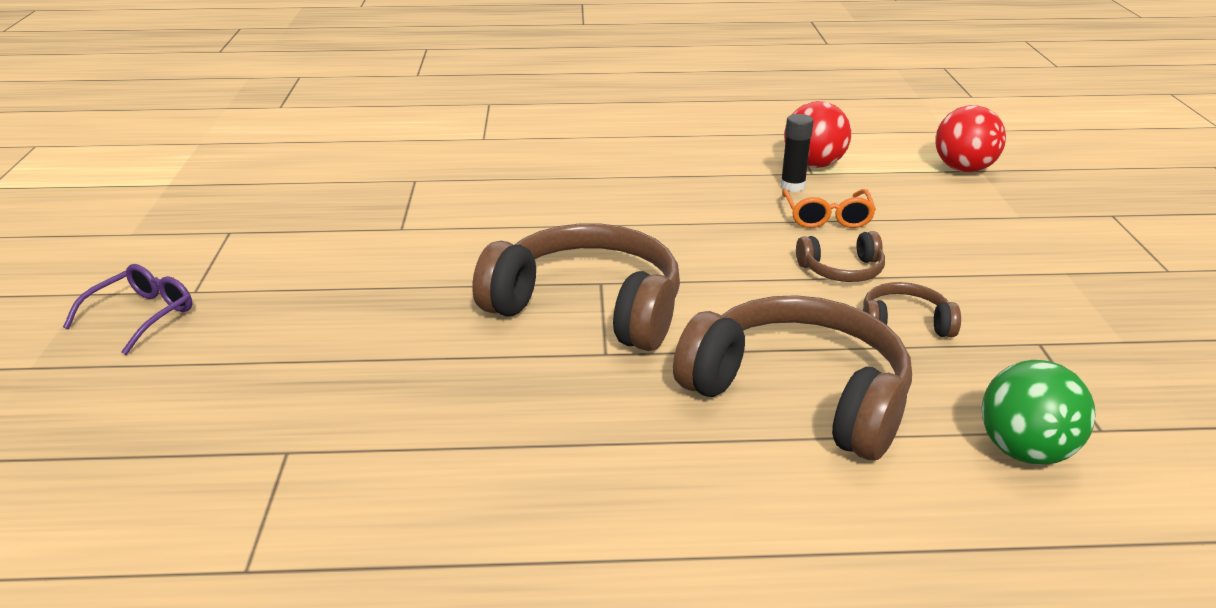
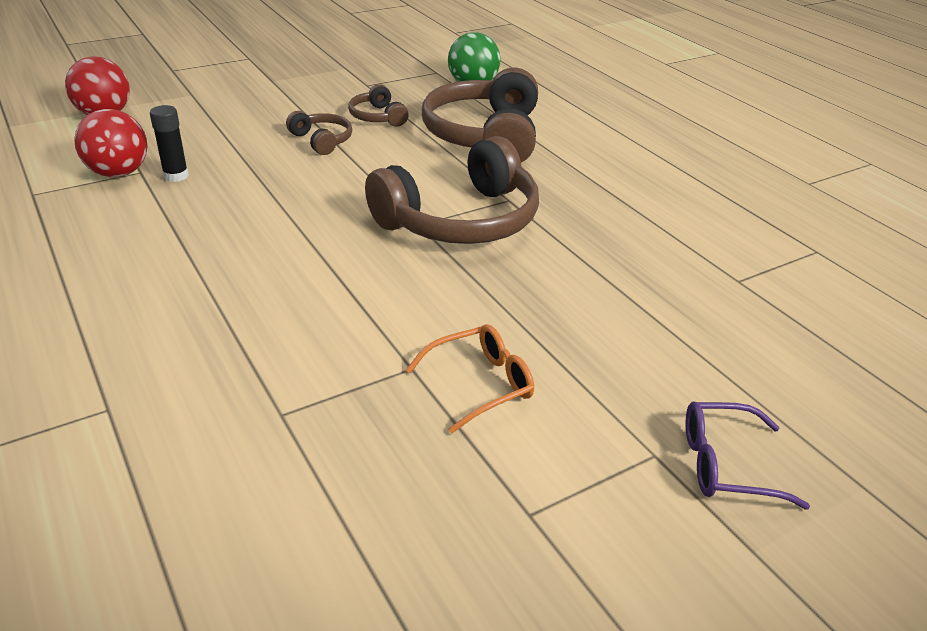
camera: 120 degrees left, 5 degrees up
brown headphones [472,223,680,351] -> brown headphones turned 120 degrees counterclockwise [365,136,539,244]
orange glasses [782,189,876,228] -> orange glasses moved to [406,324,534,434]

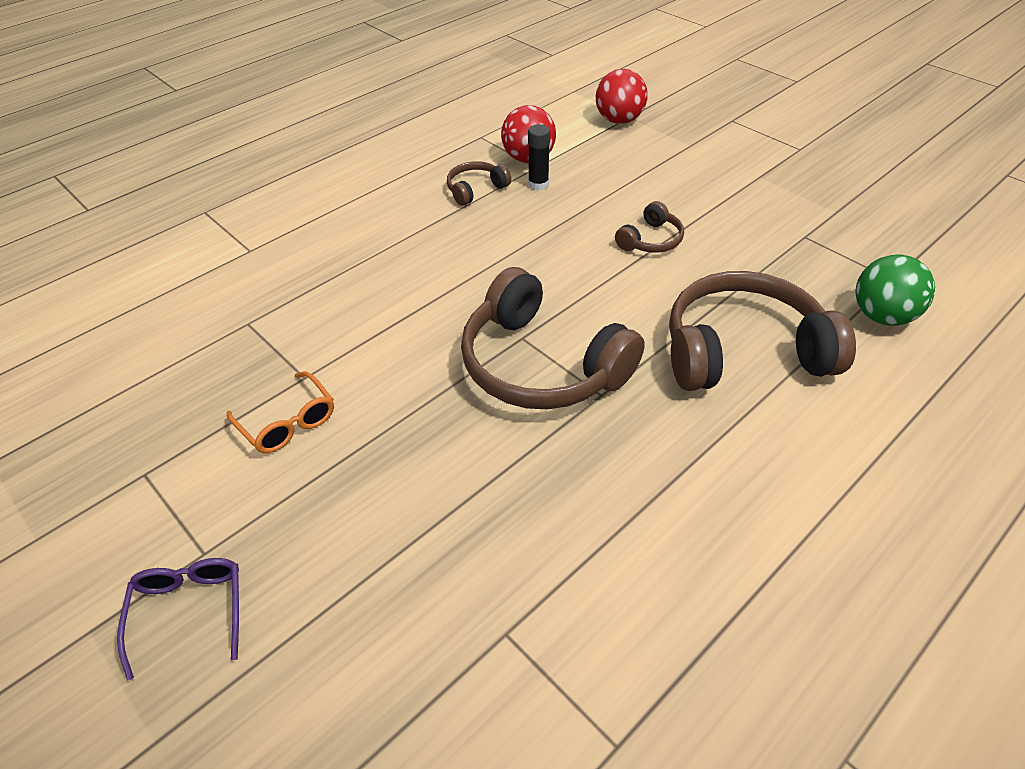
camera: 80 degrees right, 10 degrees up
brown headphones [348,84,409,127] -> brown headphones moved to [447,161,511,206]

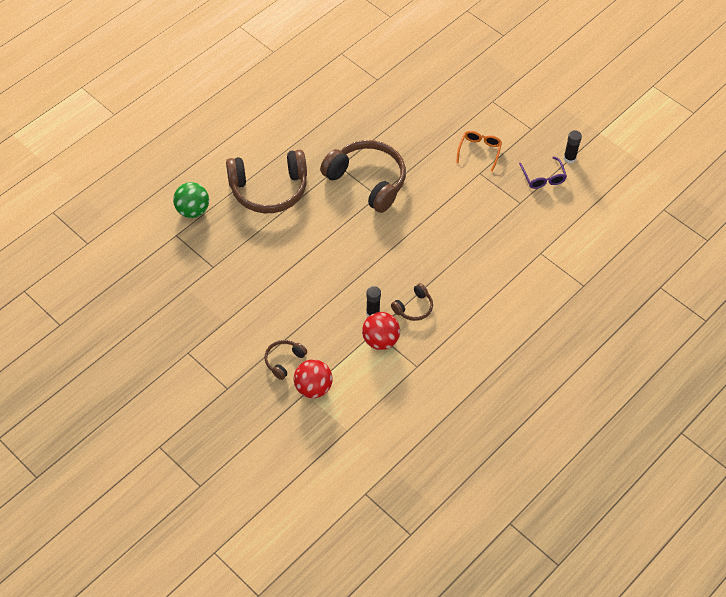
camera: 175 degrees right, 10 degrees up
purple glasses [117,558,239,681] -> purple glasses moved to [519,156,567,189]
orange glasses [227,371,334,453] -> orange glasses turned 60 degrees clockwise [456,131,502,172]
brown headphones [615,201,684,253] -> brown headphones moved to [265,340,307,380]
none -> black glue stick [564,130,582,163]

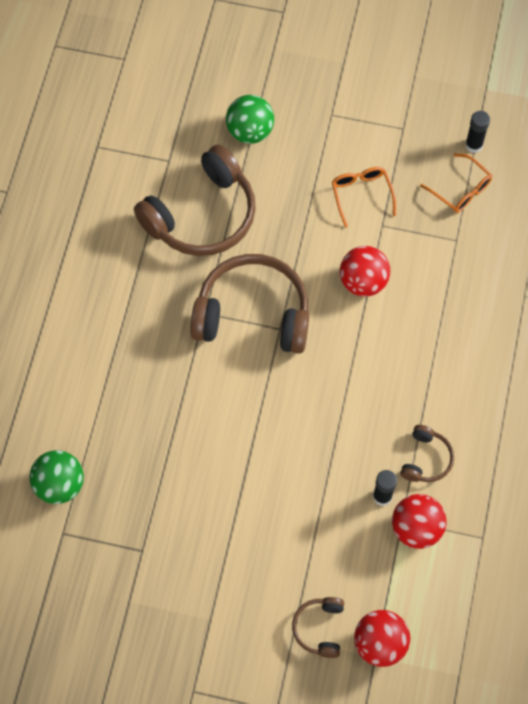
camera: 30 degrees left, 10 degrees up
brown headphones [226,150,307,213] -> brown headphones moved to [134,145,256,256]
purple glasses [519,156,567,189] -> orange glasses [420,153,492,213]
none -> green ball [226,95,274,144]
none -> red ball [340,246,390,297]

